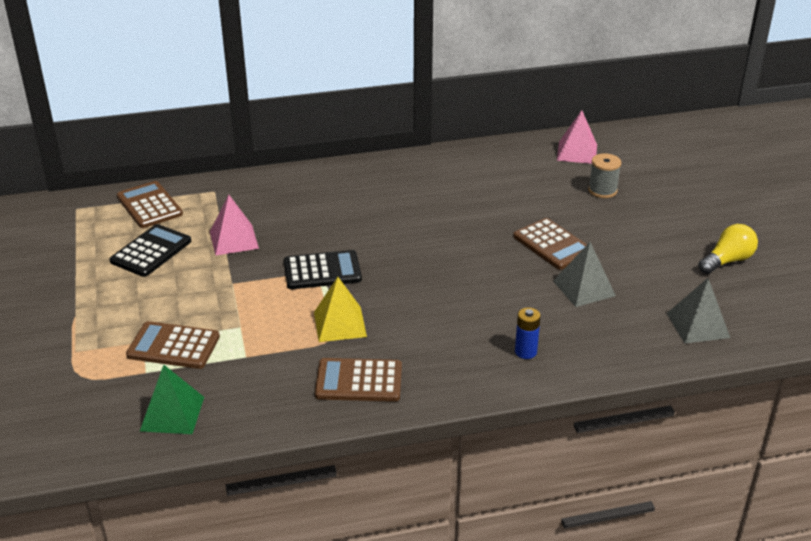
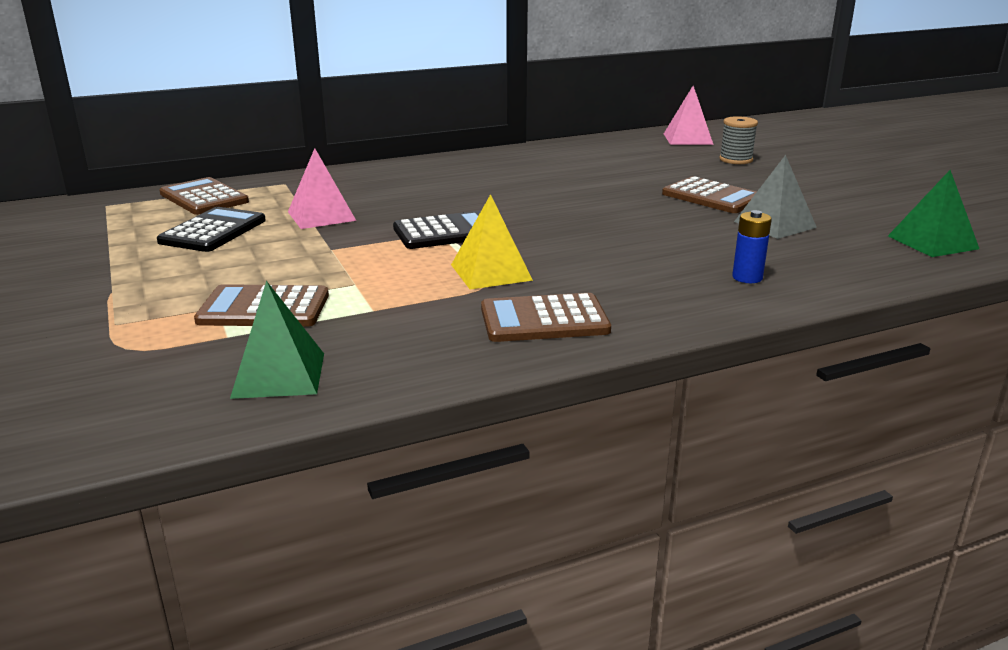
camera: 10 degrees left, 10 degrees down
grey pyramid [667,278,730,344] -> green pyramid [888,170,979,257]
yellow light bulb [698,224,758,274] -> none

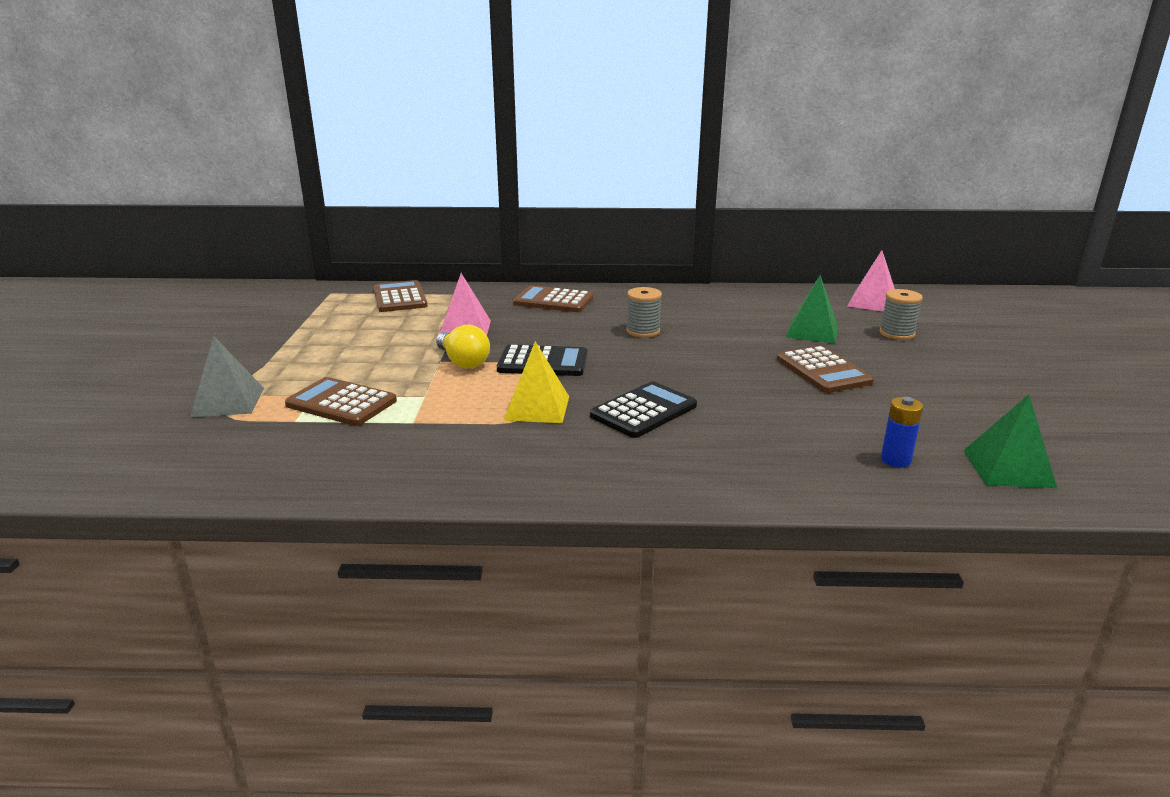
camera: 25 degrees right, 0 degrees up
black calculator [157,207,266,252] -> black calculator moved to [590,381,697,438]
green pyramid [230,281,324,399] -> green pyramid moved to [786,275,838,343]
brown calculator [481,293,611,342] -> brown calculator moved to [513,285,593,312]
blue battery [732,210,772,283] -> blue battery moved to [881,397,923,468]
grey pyramid [734,155,817,239] -> grey pyramid moved to [190,336,264,417]
none -> yellow light bulb [436,324,490,369]
none -> grey spool [626,287,662,338]

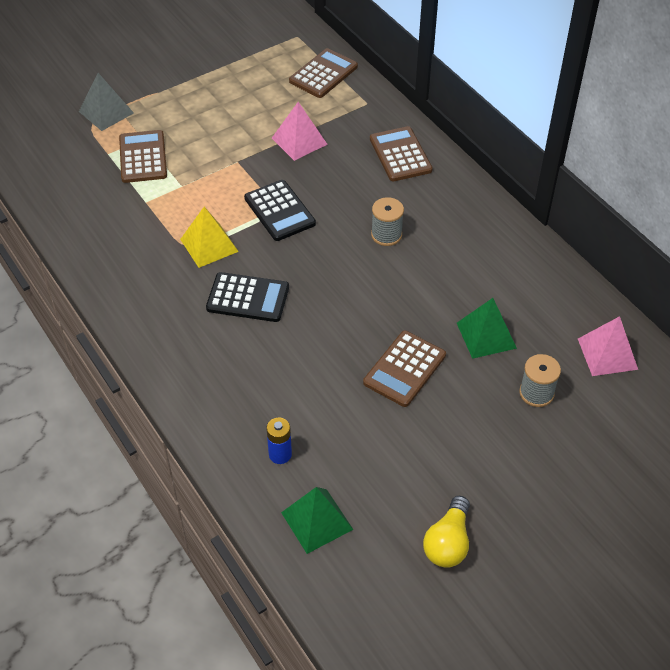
camera: 55 degrees right, 25 degrees up
yellow light bulb [436,324,490,369] -> yellow light bulb moved to [423,496,470,568]

